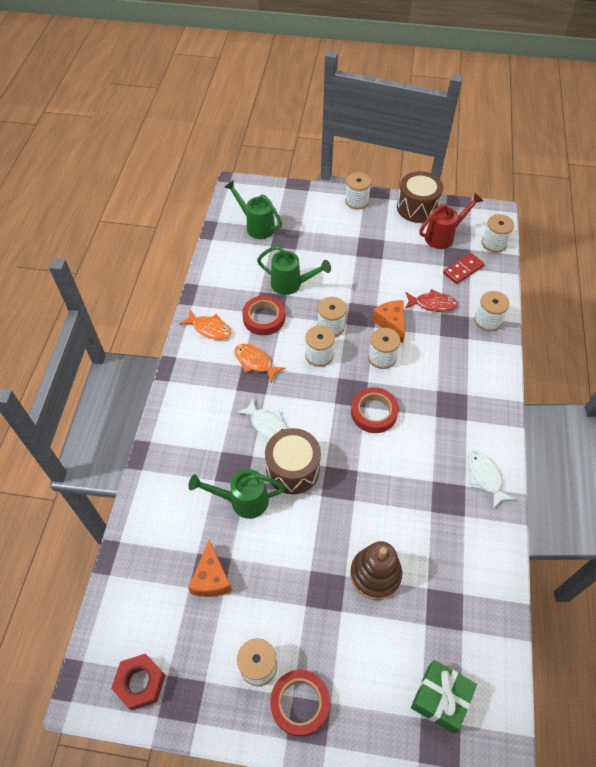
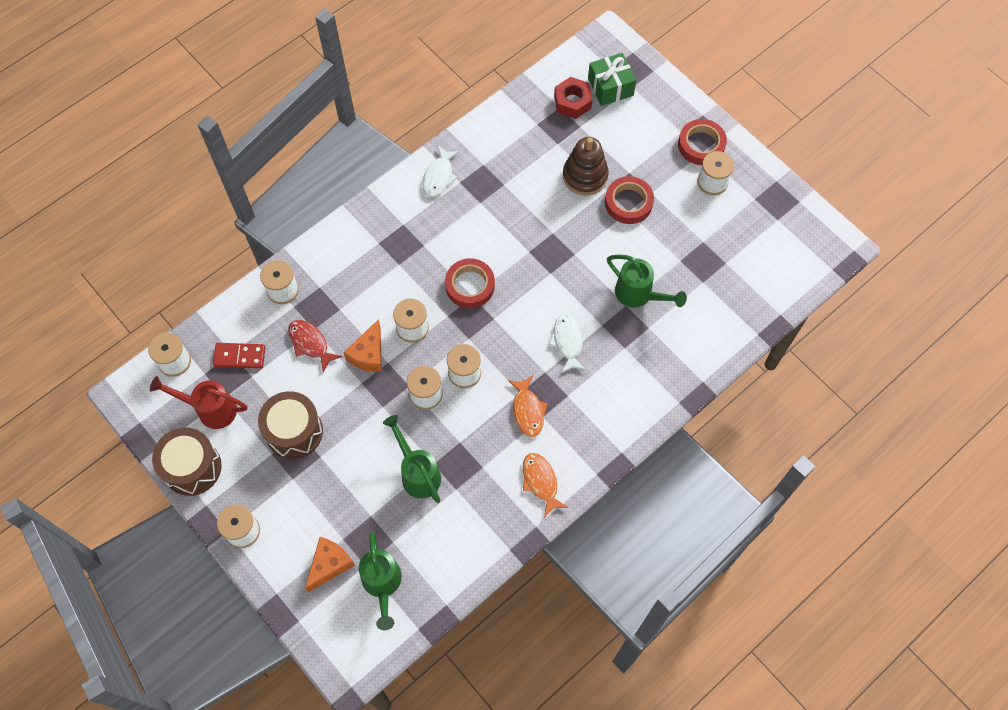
camera: 140 degrees left, 10 degrees up
red nut [111,653,165,710] -> red nut moved to [554,77,592,119]
orange cheese [188,540,232,597] -> orange cheese moved to [305,537,355,592]
red tape [242,296,285,335] -> red tape moved to [605,176,654,224]
brown drum [265,428,321,494] -> brown drum moved to [258,391,323,459]

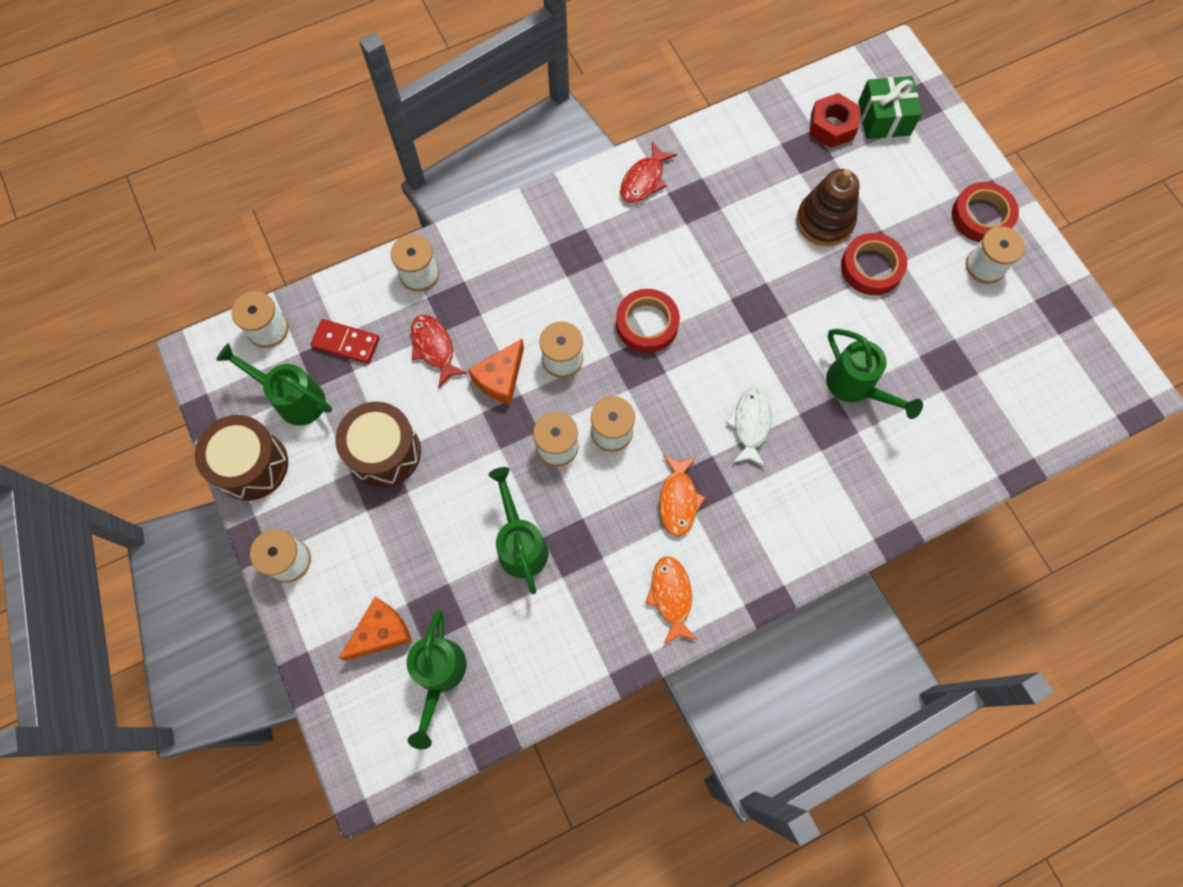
camera: 15 degrees right, 5 degrees up
red watering can [150,376,247,429] -> green watering can [216,343,332,426]
white fish [422,145,460,197] -> red fish [621,142,677,203]

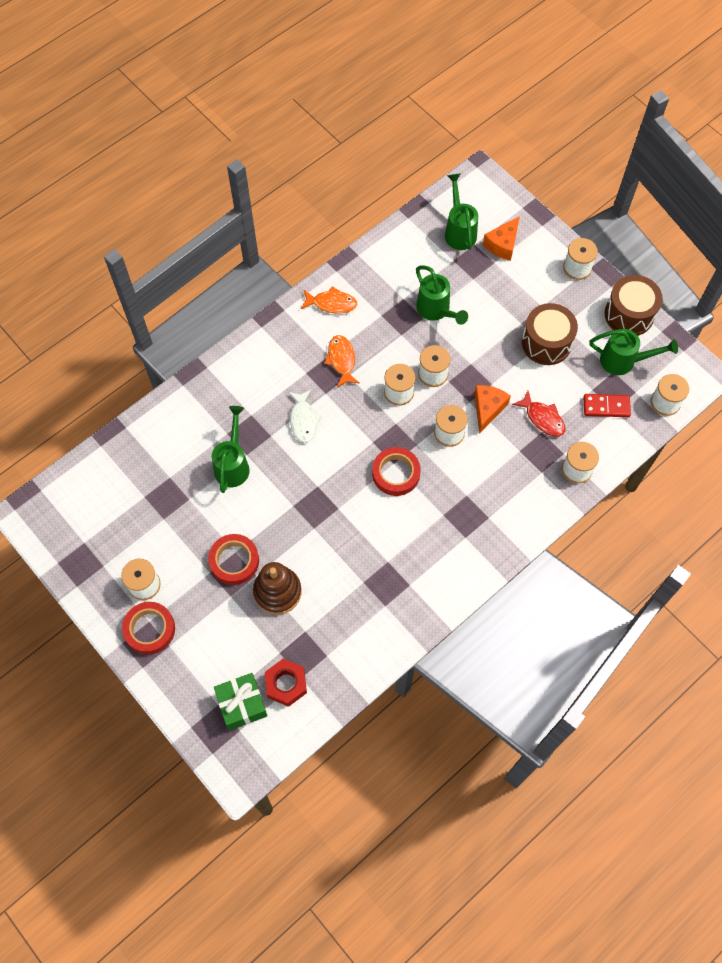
camera: 165 degrees right, 5 degrees down
red fish [621,142,677,203] -> none
orange fish [645,556,698,645] -> orange fish turned 60 degrees counterclockwise [301,286,358,314]
green watering can [826,329,923,419] -> green watering can turned 60 degrees clockwise [212,406,250,493]

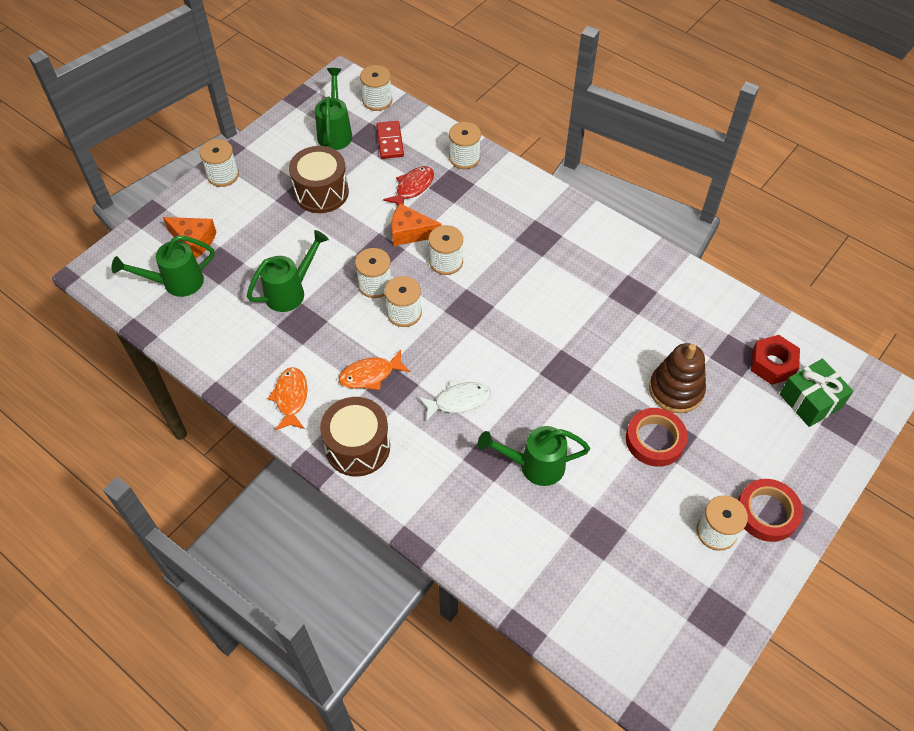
camera: 100 degrees left, 10 degrees down
red tape [372,447,421,496] -> none
brown drum [604,275,663,336] -> brown drum moved to [320,397,390,477]

